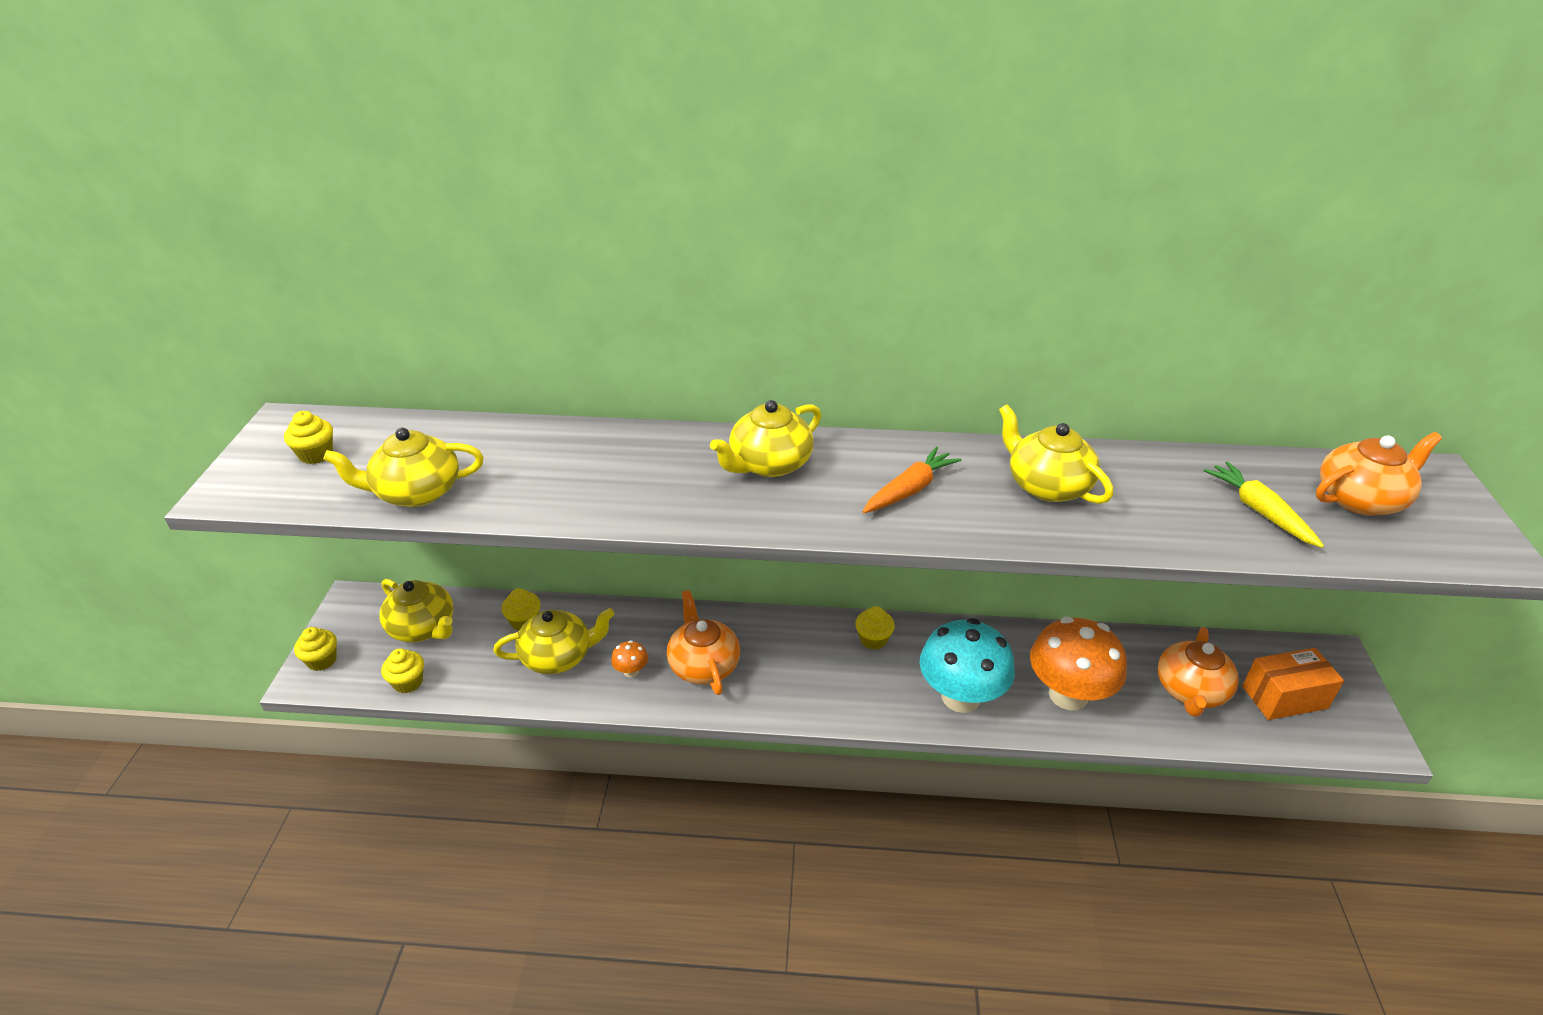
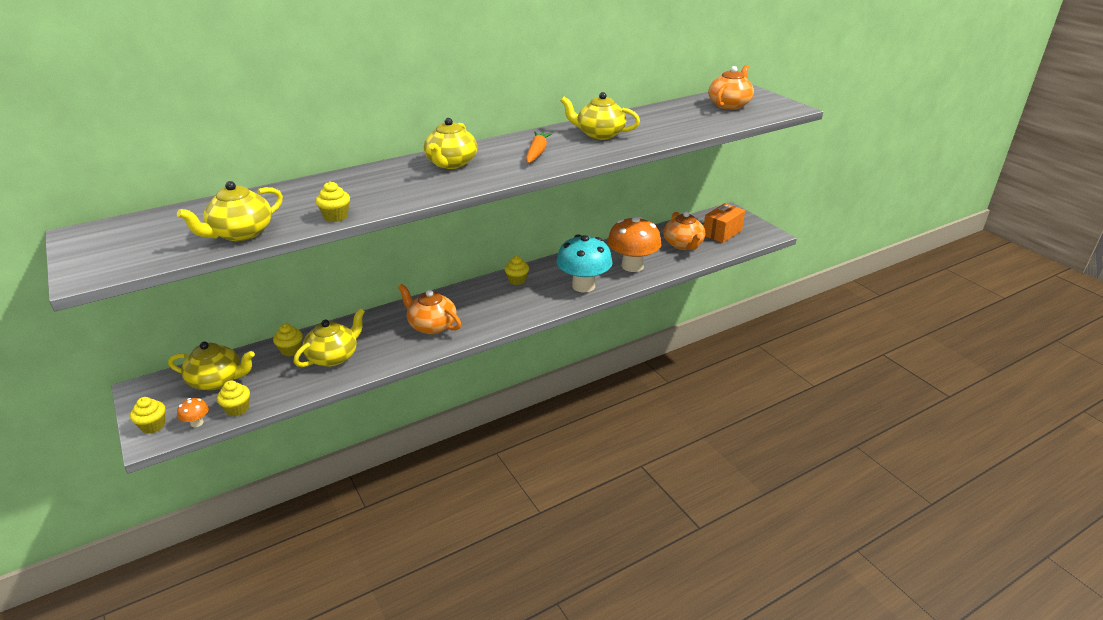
camera: 35 degrees left, 5 degrees down
yellow cupcake [284,411,333,464] -> yellow cupcake moved to [316,181,350,222]
orange mushroom [611,640,648,678] -> orange mushroom moved to [177,398,209,427]
yellow carrot [1203,462,1324,548] -> none

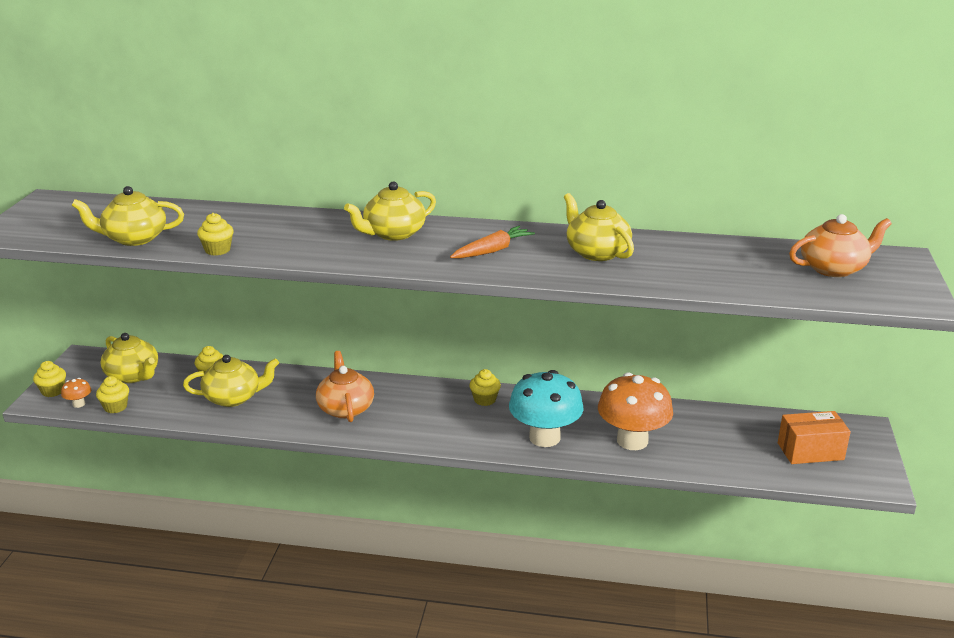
camera: 40 degrees right, 5 degrees down
orange teapot [663,211,705,250] -> none

